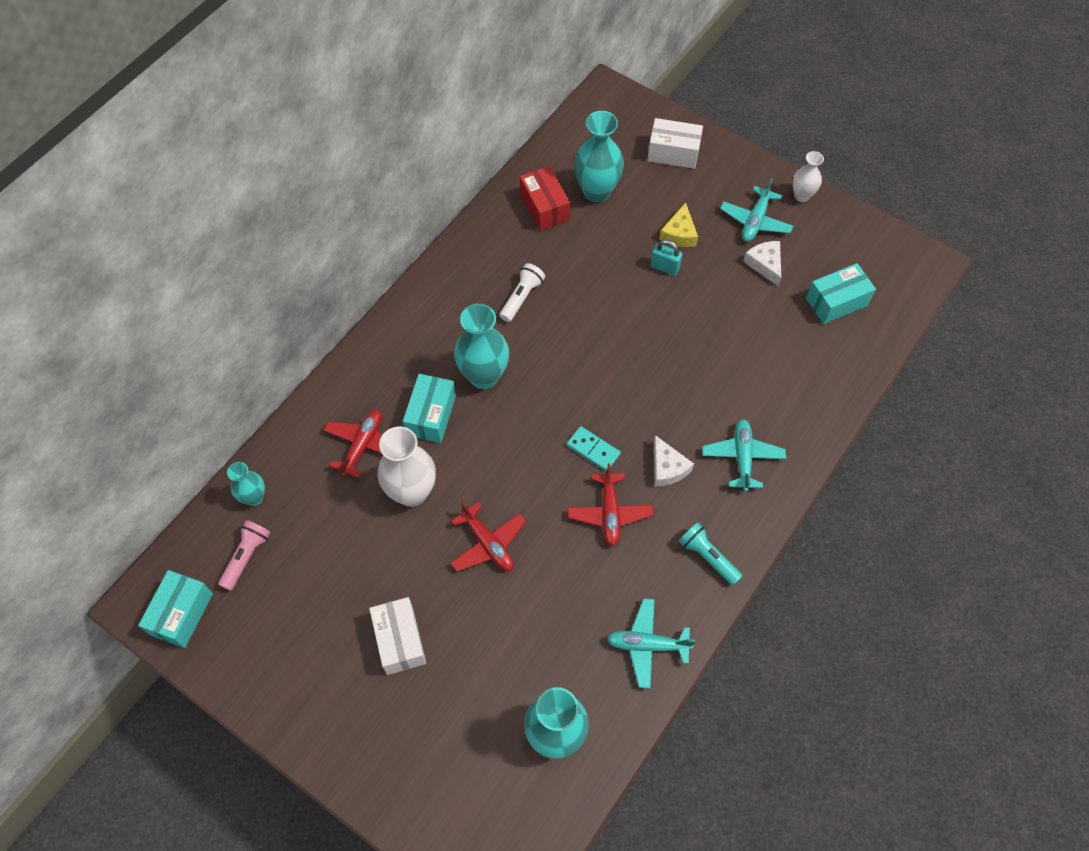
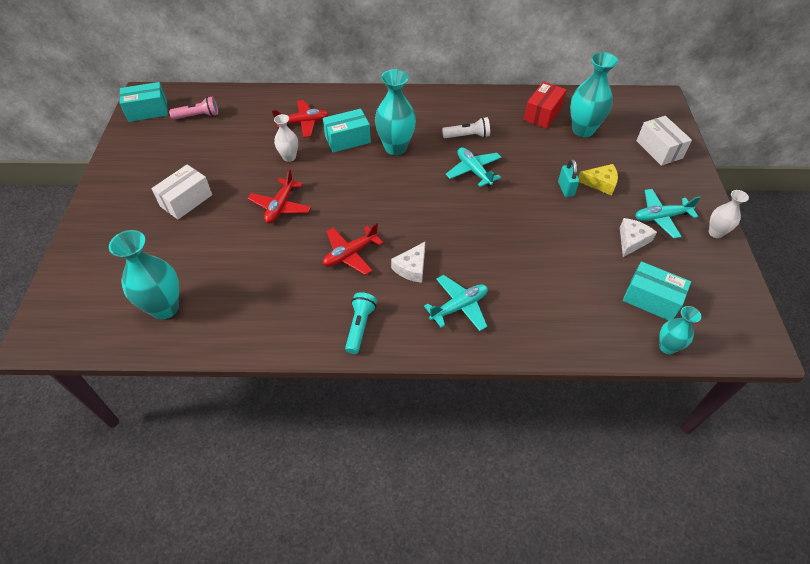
camera: 55 degrees right, 10 degrees down
turquoise vase [227,462,265,506] -> turquoise vase moved to [659,306,701,354]
white vase [378,426,436,507] -> white vase [274,114,298,162], size x0.57
turquoise domino [567,426,621,471] -> none
turquoise plane [607,598,696,689] -> turquoise plane moved to [446,147,502,187]
yellow cheese [659,203,698,247] -> yellow cheese turned 150 degrees counterclockwise [578,164,618,195]

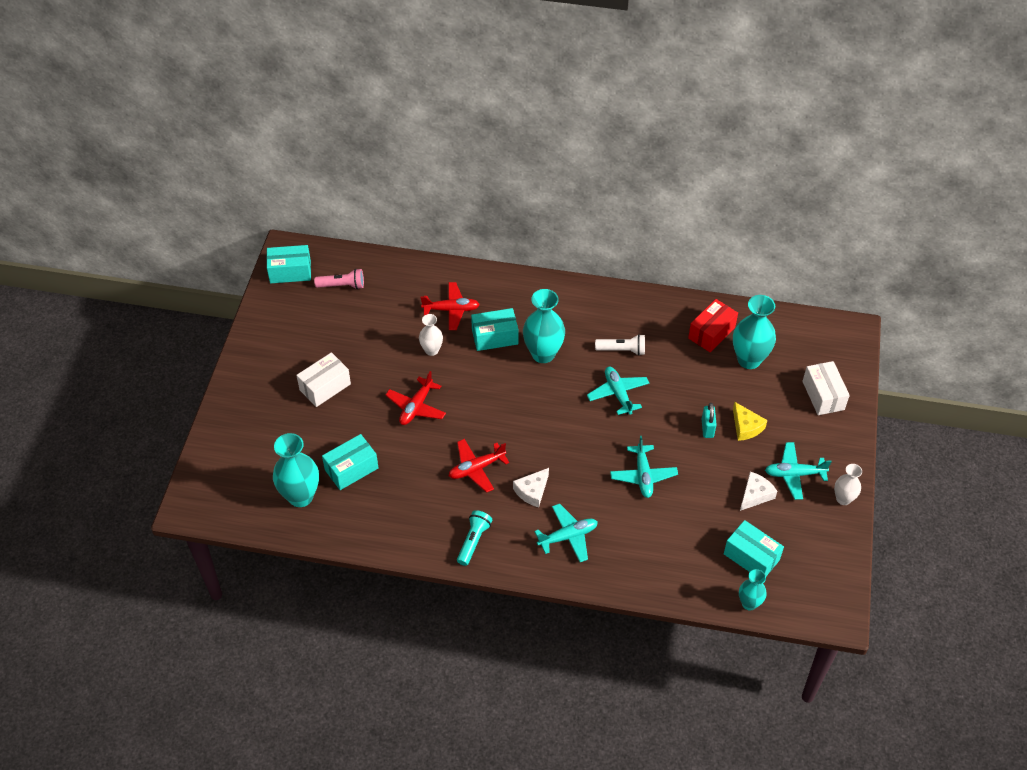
camera: 10 degrees right, 0 degrees up
yellow cheese [578,164,618,195] -> yellow cheese turned 45 degrees clockwise [733,402,767,441]
none -> turquoise box [322,434,378,490]
none -> turquoise plane [610,436,678,498]

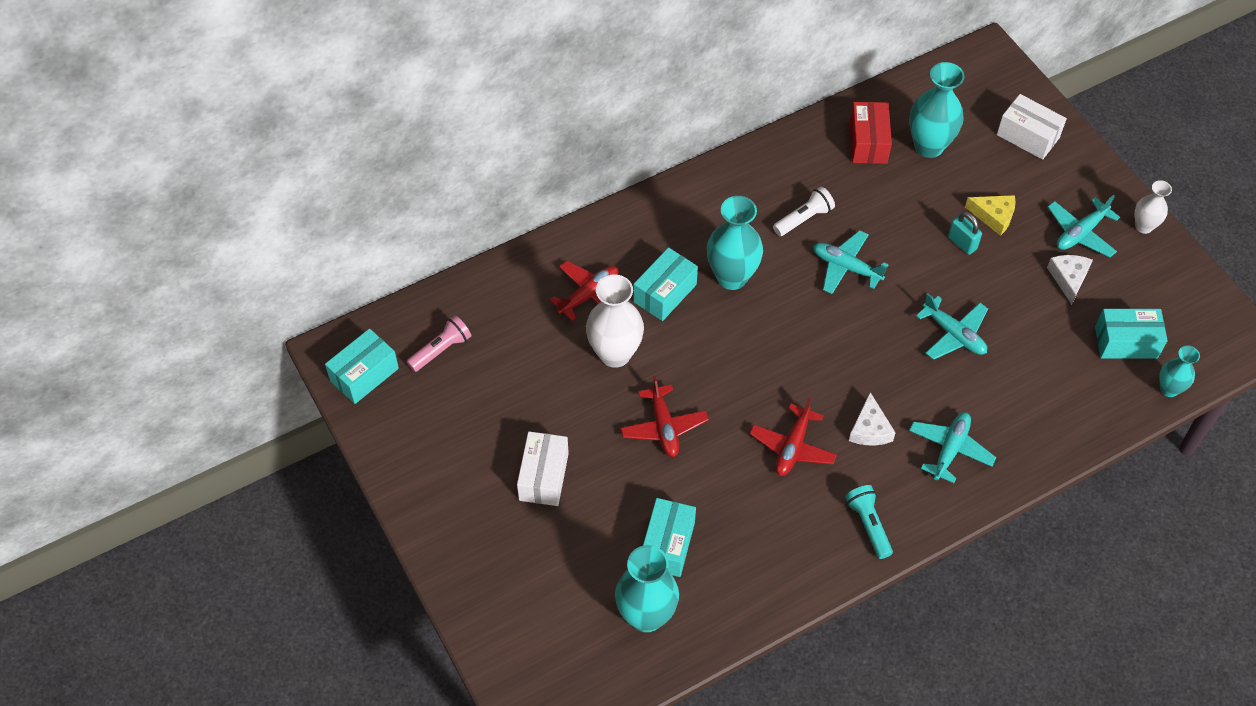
camera: 40 degrees left, 5 degrees up
white vase [419,314,443,356] -> white vase [586,274,644,368], size x1.75

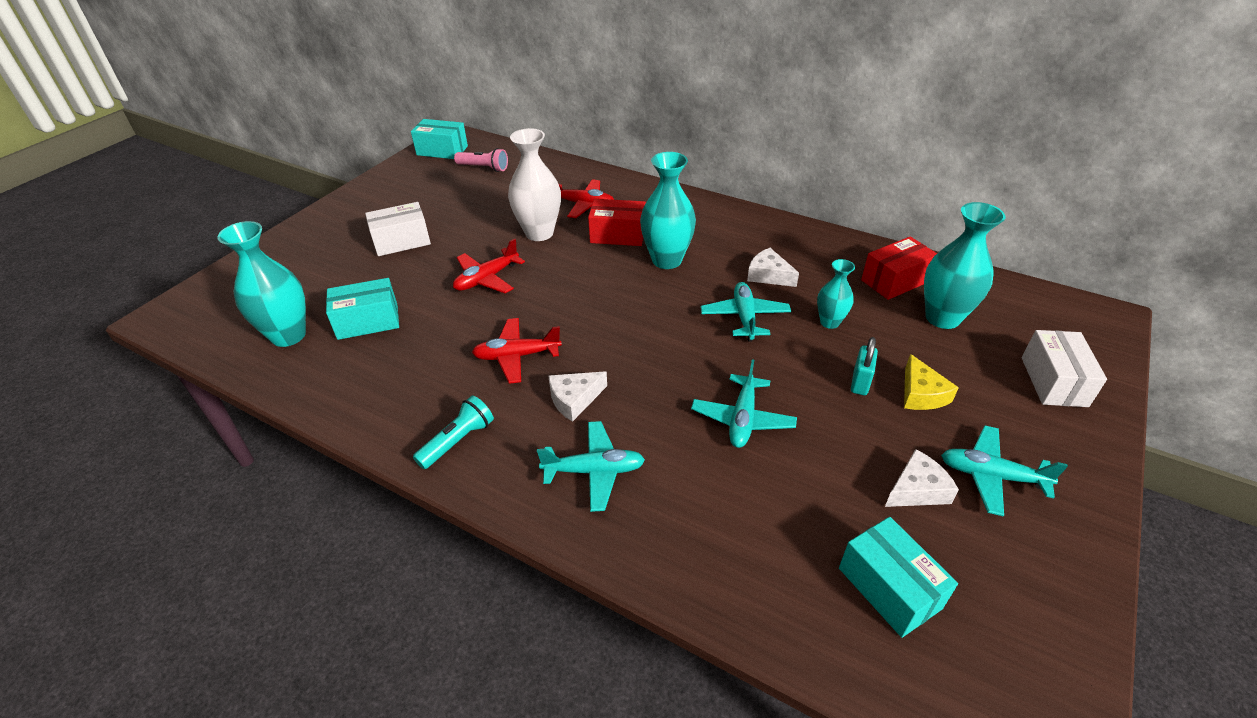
camera: 60 degrees right, 15 degrees down
turquoise box [633,247,698,321] -> red box [588,199,646,246]
white flashlight [773,187,835,236] -> white cheese [747,248,799,287]
white vase [1135,180,1172,234] -> none
turquoise vase [1159,345,1200,397] -> turquoise vase moved to [817,259,855,329]

